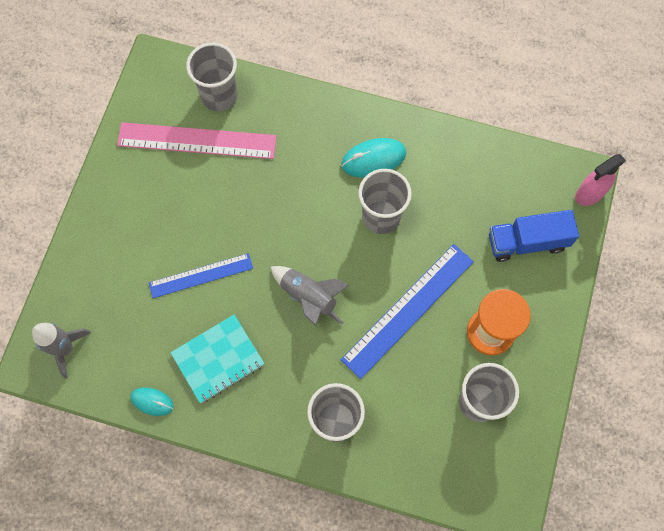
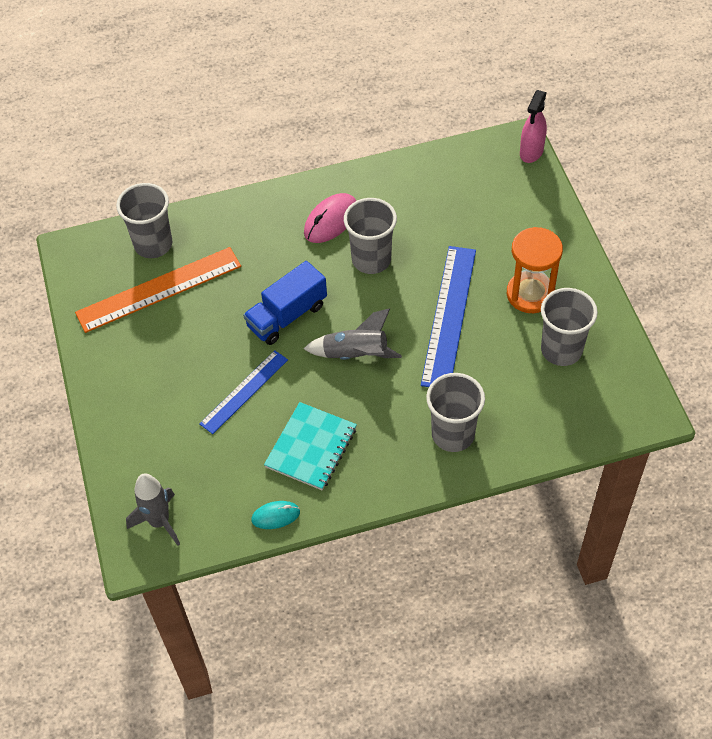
camera: 30 degrees left, 15 degrees down
pink ruler [117,122,277,159] -> orange ruler [75,247,241,333]
turquoise mouse [341,138,406,178] -> pink mouse [304,193,356,243]
blue truck [489,210,579,262] -> blue truck moved to [243,261,327,345]

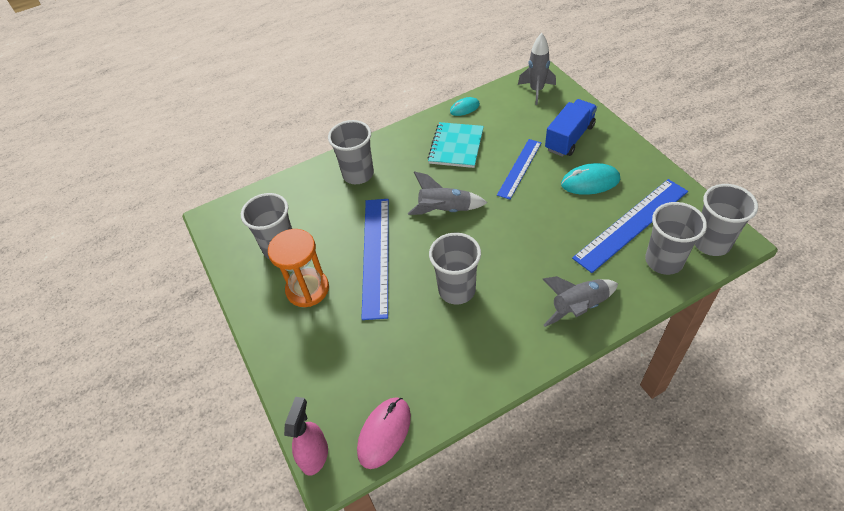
camera: 170 degrees right, 5 degrees down
orange ruler [75,247,241,333] -> blue ruler [572,179,688,273]
blue truck [243,261,327,345] -> blue truck moved to [545,99,597,157]
pink mouse [304,193,356,243] -> pink mouse moved to [357,397,411,469]
none -> grey rocket [543,276,618,327]
none -> turquoise mouse [561,163,620,195]
none -> grey cup [695,184,758,256]

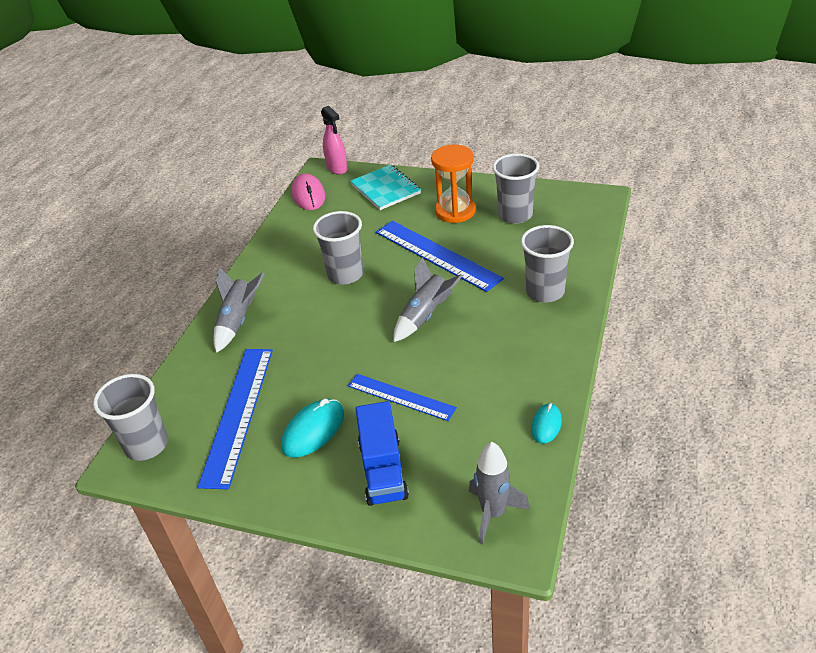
camera: 135 degrees right, 10 degrees down
turquoise notebook [428,122,484,168] -> turquoise notebook moved to [350,165,421,210]
blue ruler [497,139,542,199] -> blue ruler turned 45 degrees counterclockwise [348,374,457,421]
grey cup [645,202,707,275] -> none

